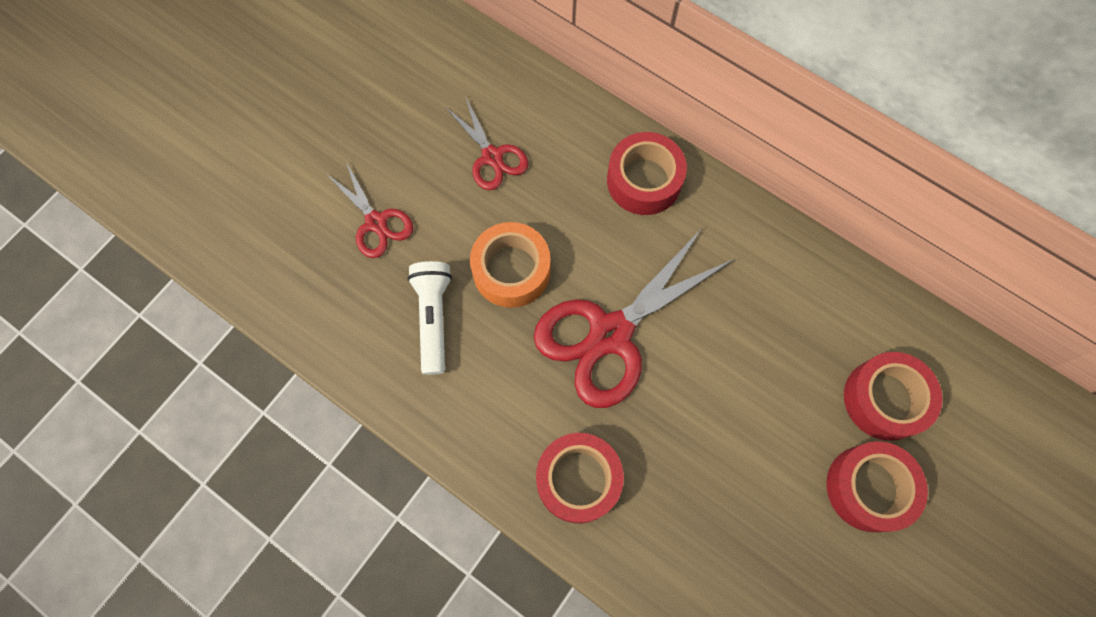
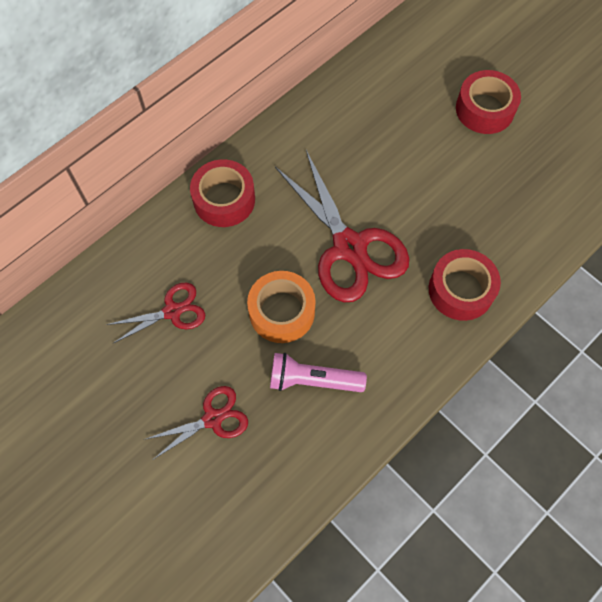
camera: 80 degrees left, 5 degrees down
white flashlight [407,261,452,375] -> pink flashlight [270,353,367,392]
red tape [844,352,942,441] -> none

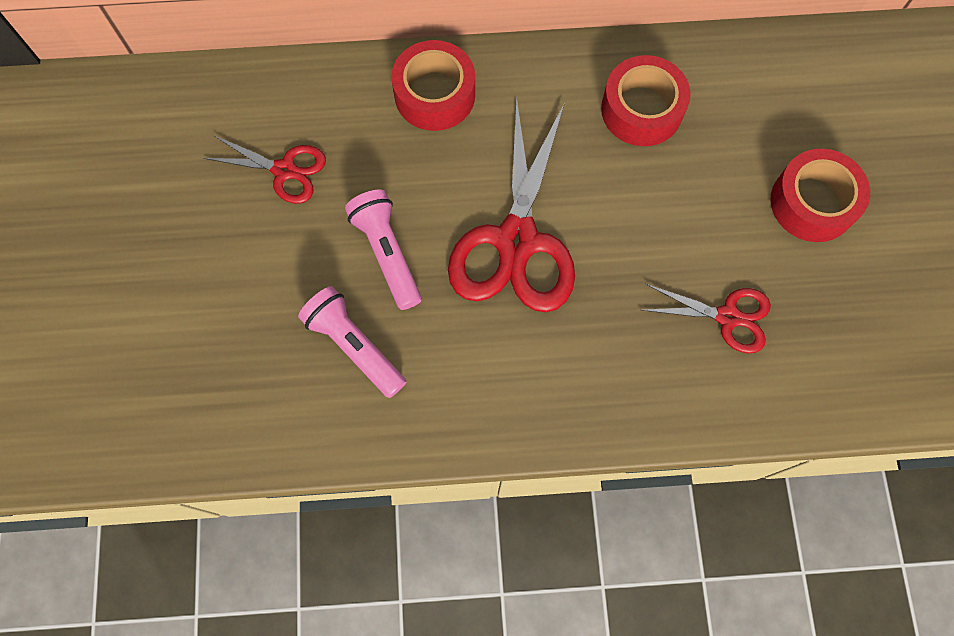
camera: 40 degrees right, 5 degrees up
red scissors [146,386,248,459] -> red scissors moved to [642,284,771,353]
orange tape [247,271,316,343] -> pink flashlight [345,190,422,310]
red tape [429,249,501,321] -> red tape moved to [601,55,691,146]

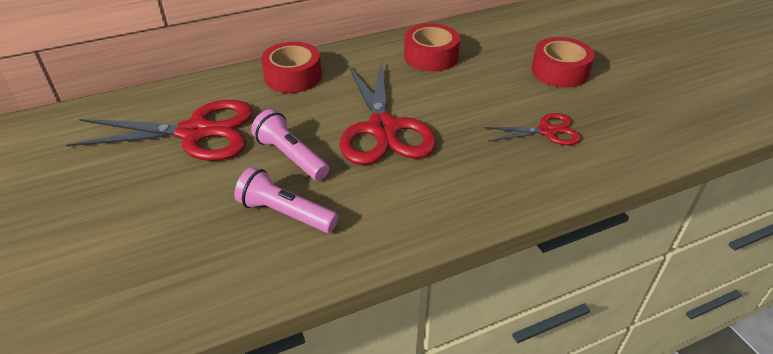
camera: 20 degrees left, 30 degrees down
red scissors [203,135,326,204] -> red scissors [66,100,253,161], size x1.88

